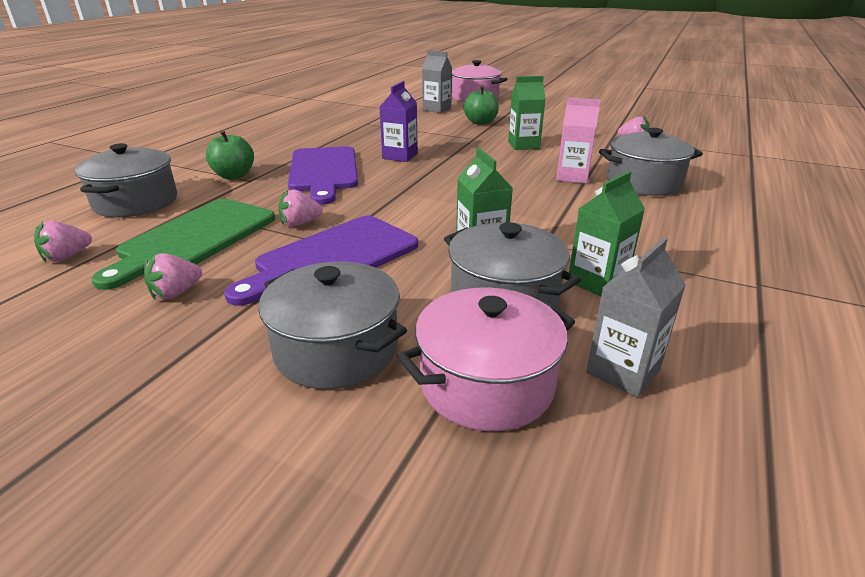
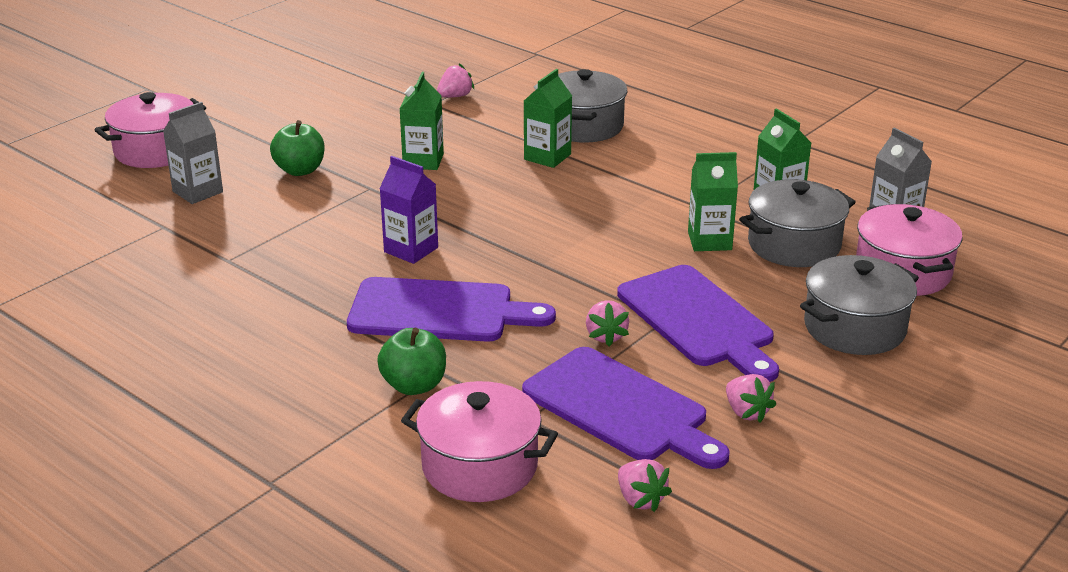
camera: 75 degrees left, 0 degrees up
grey pot [75,143,177,217] -> pink pot [401,381,558,502]
green cutting board [92,199,275,290] -> purple cutting board [522,347,730,469]
pink carton [556,98,601,184] -> green carton [524,69,572,168]

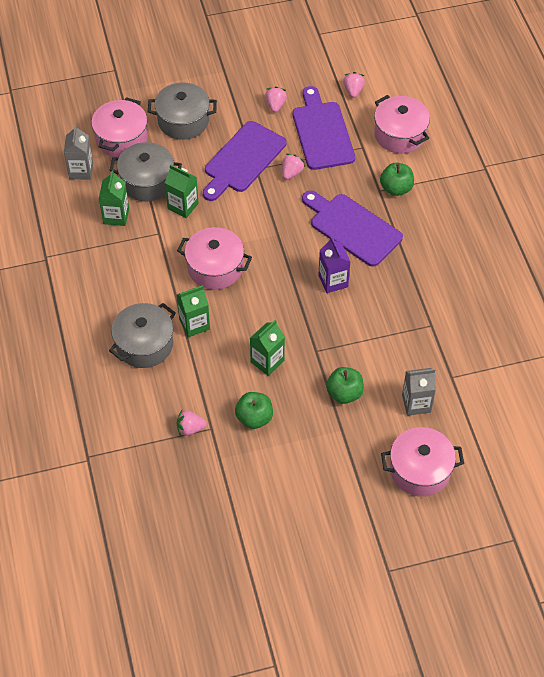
camera: 145 degrees left, 25 degrees up
purple cutting board [617,265,779,382] -> purple cutting board turned 150 degrees counterclockwise [203,121,286,201]
none -> pink pot [177,227,252,290]
none -> green apple [235,392,273,429]

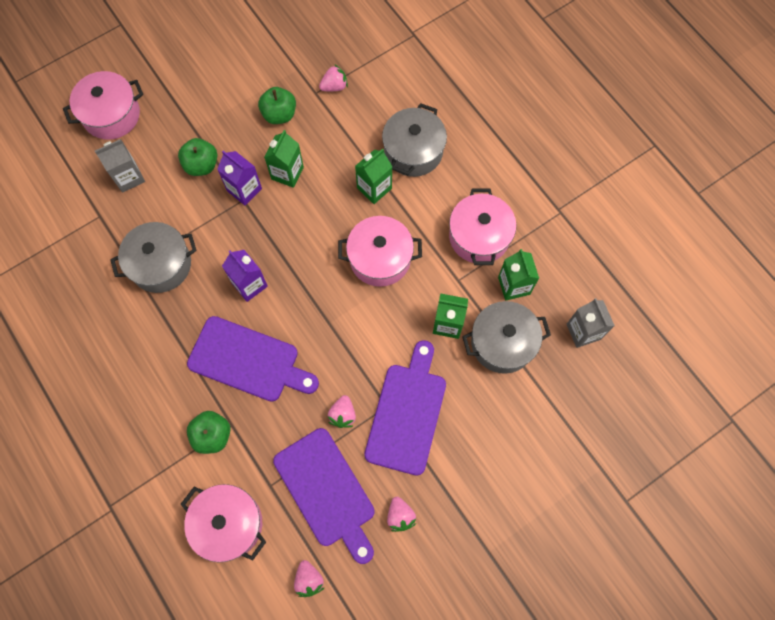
camera: 160 degrees right, 15 degrees up
pink pot [91,97,148,157] -> pink pot moved to [449,188,516,265]
grey pot [148,82,217,140] -> grey pot moved to [110,222,197,293]
none -> purple carton [217,151,262,205]

